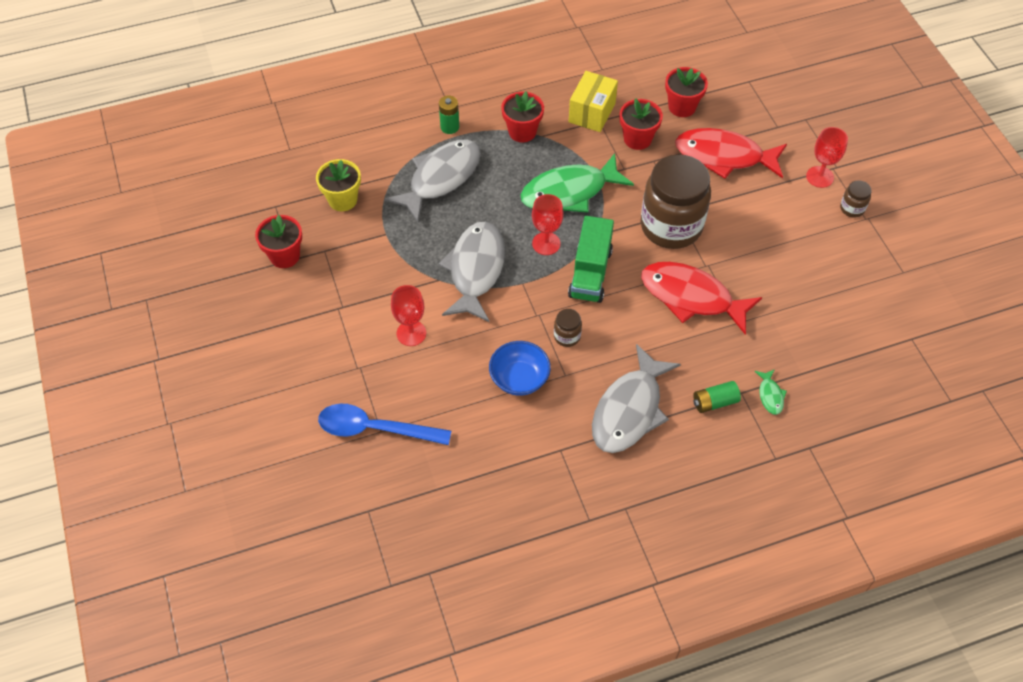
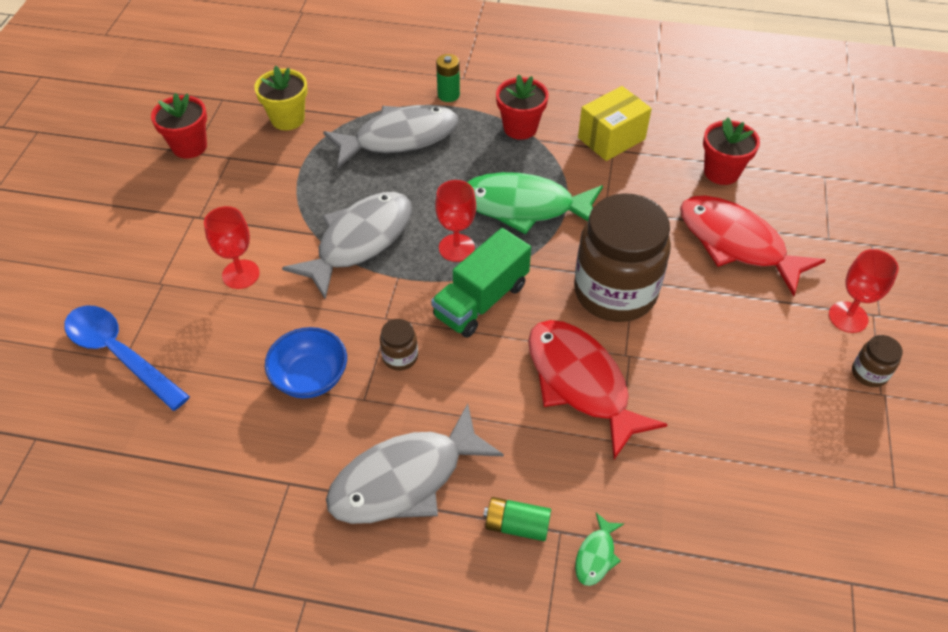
camera: 30 degrees right, 5 degrees down
red flower pot [620,98,663,150] -> none

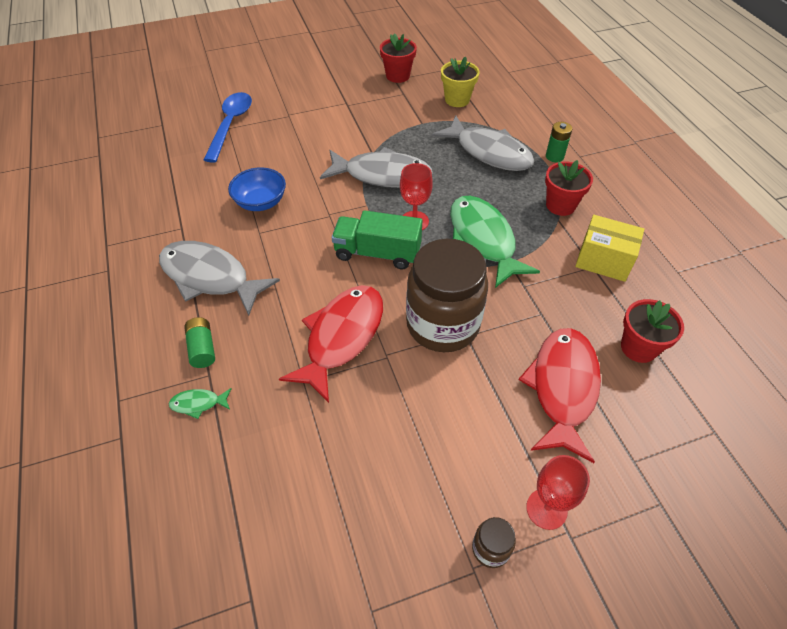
camera: 60 degrees right, 0 degrees up
red goblet [204,206,260,289] -> none
brown jar [380,319,418,371] -> none

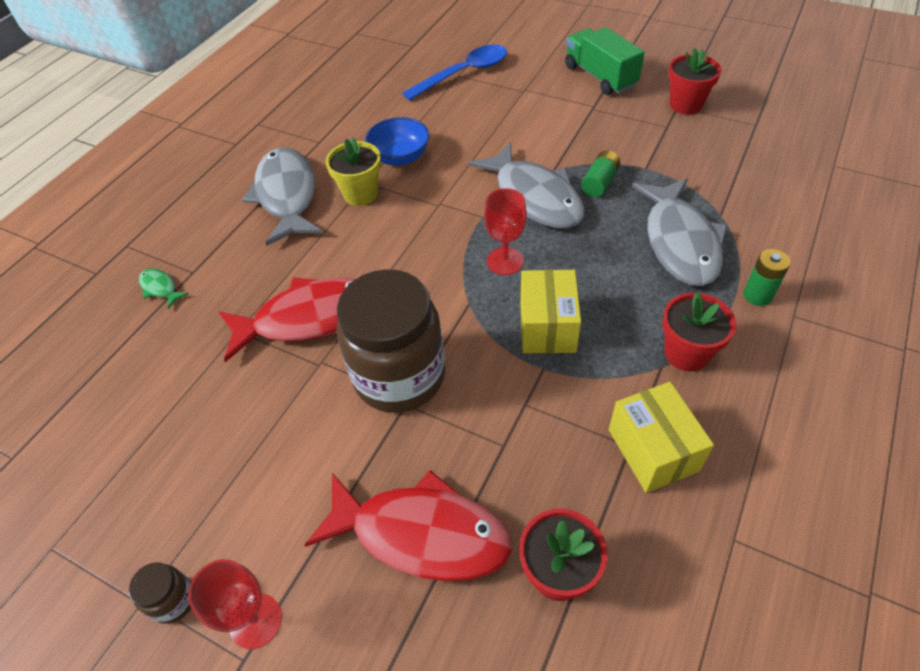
camera: 50 degrees right, 0 degrees up
green battery [184,317,215,368] -> green battery moved to [581,150,620,197]
green truck [332,210,422,269] -> green truck moved to [565,27,645,95]
yellow flower pot [441,56,480,107] -> yellow flower pot moved to [326,137,381,206]
green fish [450,196,540,288] -> yellow box [520,270,581,354]
red fish [519,328,601,463] -> red fish turned 45 degrees clockwise [304,470,512,581]

